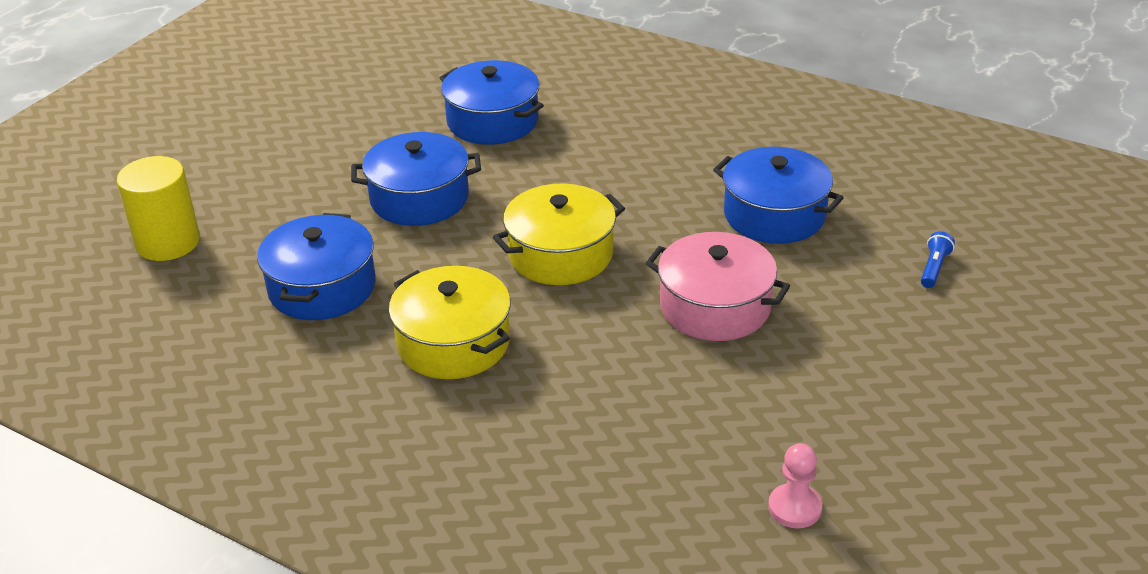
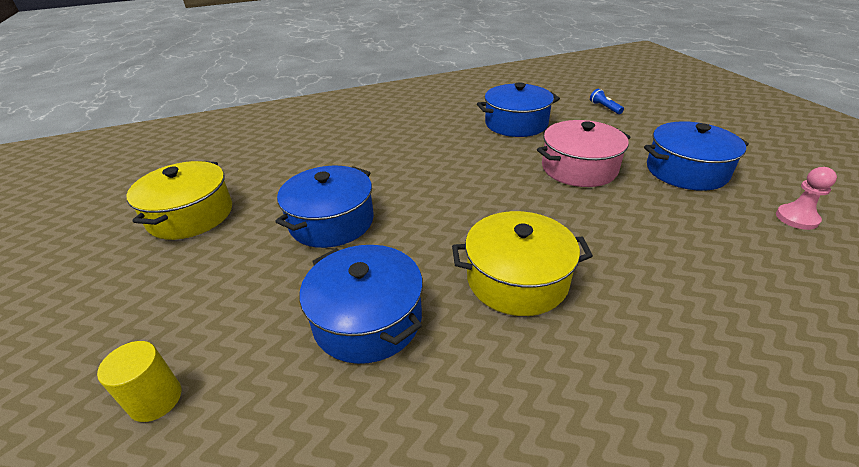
camera: 50 degrees left, 0 degrees up
yellow cylinder [117,156,200,261] -> yellow cylinder [97,341,181,422], size x0.62
blue pot [440,60,544,145] -> blue pot moved to [644,121,749,191]
yellow pot [493,184,625,285] -> yellow pot moved to [127,161,232,240]

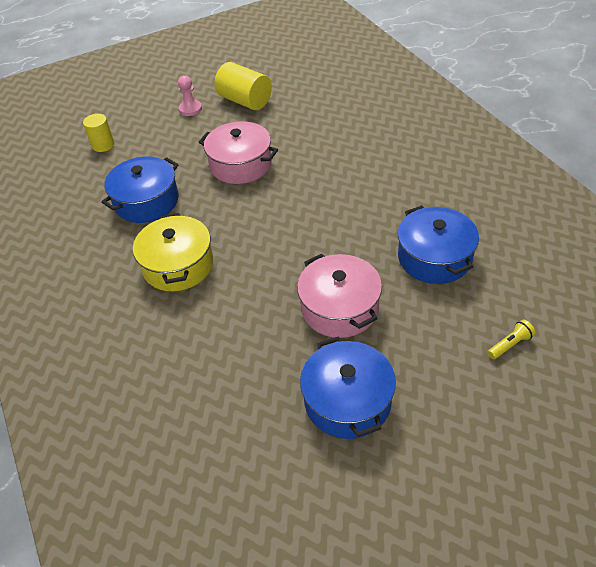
camera: 85 degrees right, 10 degrees up
yellow pot [127,161,232,240] -> yellow cylinder [214,62,272,110]
blue pot [275,166,374,248] -> pink pot [199,121,278,184]
blue flashlight [590,89,624,114] -> yellow flashlight [488,320,536,359]
pink pawn [776,167,837,230] -> pink pawn moved to [178,75,202,116]

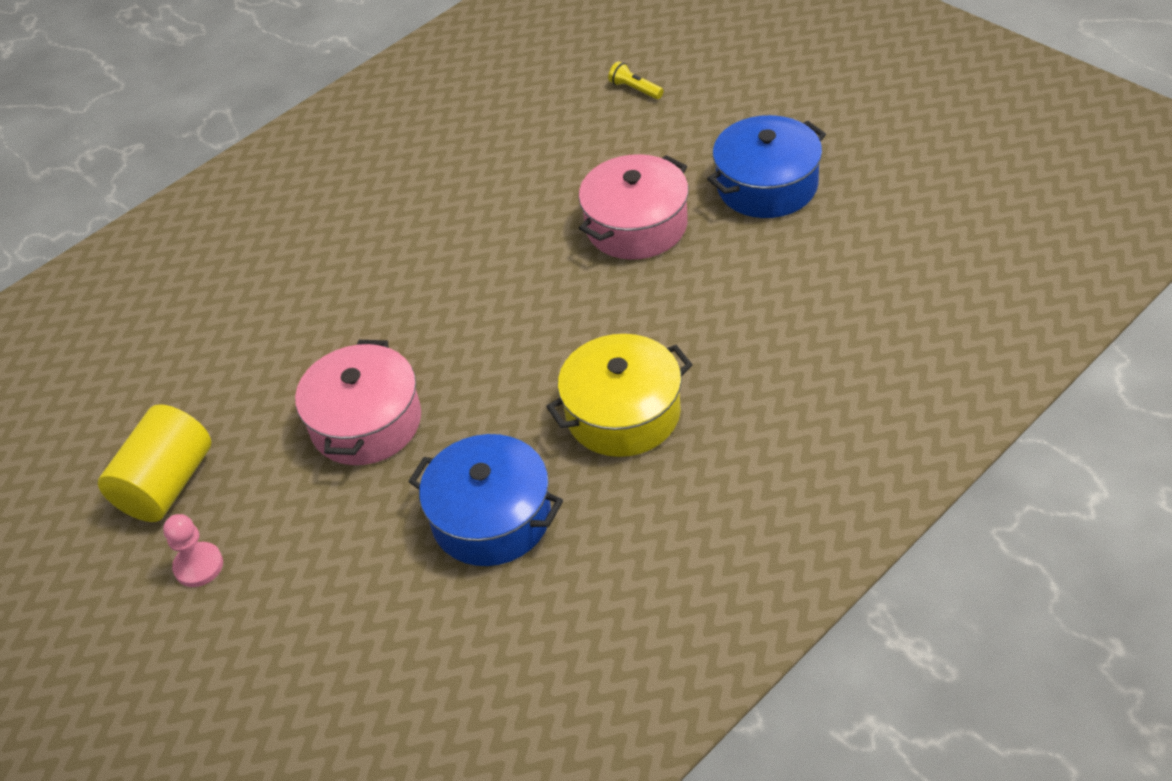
camera: 105 degrees left, 0 degrees up
yellow cylinder [83,114,115,152] -> none
blue pot [398,205,479,284] -> none

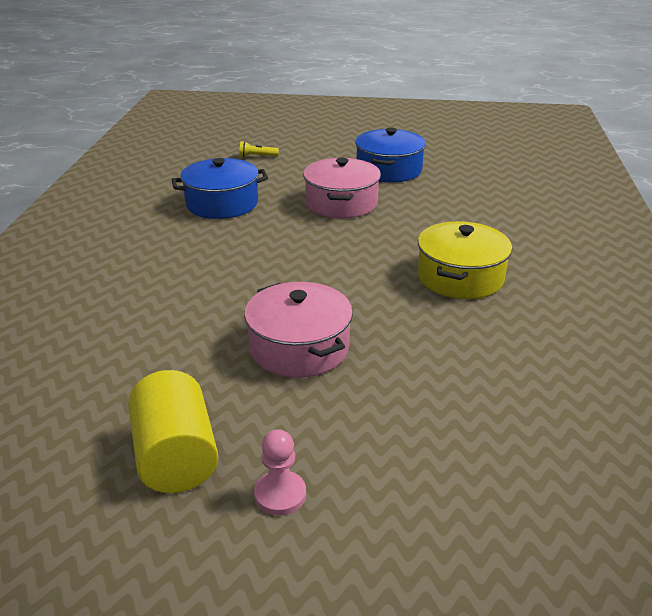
camera: 45 degrees left, 15 degrees down
blue pot [408,434,563,566] -> blue pot moved to [172,158,268,219]

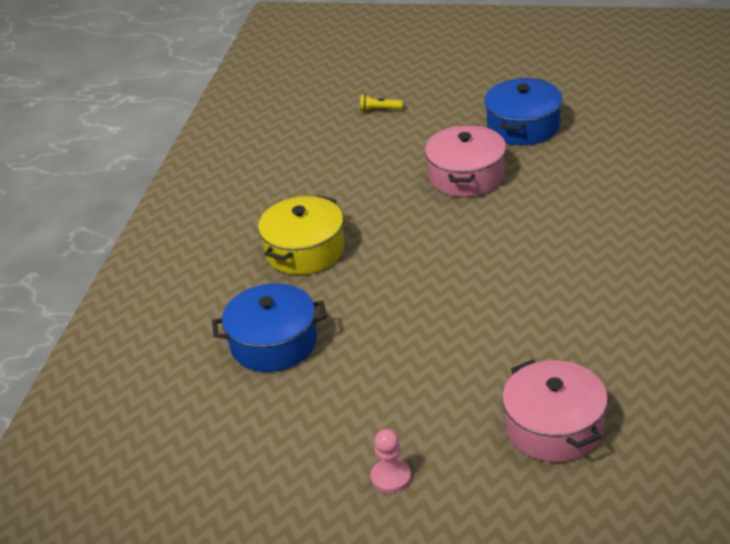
camera: 10 degrees right, 5 degrees up
yellow cylinder [128,370,218,493] -> none
blue pot [172,158,268,219] -> blue pot moved to [212,283,327,372]
pink pot [244,282,353,378] -> pink pot moved to [502,359,608,462]
yellow pot [418,221,512,299] -> yellow pot moved to [258,195,345,275]

